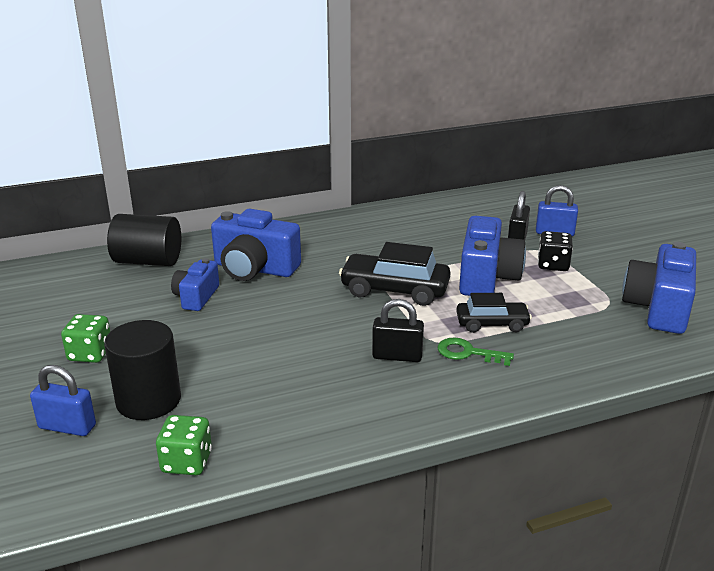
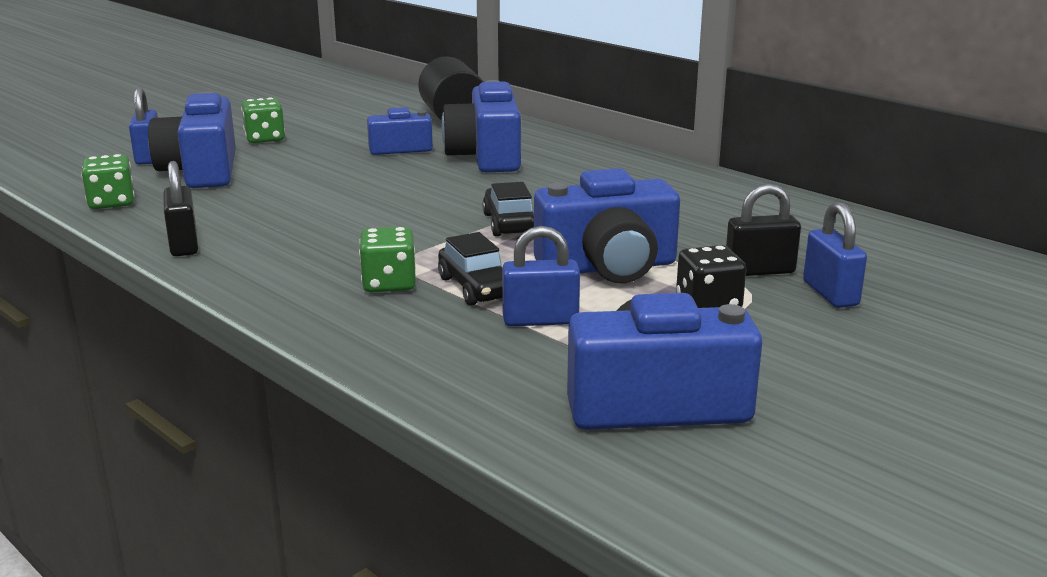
camera: 65 degrees right, 5 degrees down
black cylinder [104,320,181,420] -> blue camera [148,91,236,188]
black car [339,242,451,306] -> black car [482,182,534,237], size x0.63
black padlock [372,299,424,362] -> black padlock moved to [163,161,198,256]
green key [438,338,514,366] -> green dice [359,227,416,292]
none -> blue padlock [502,226,580,326]

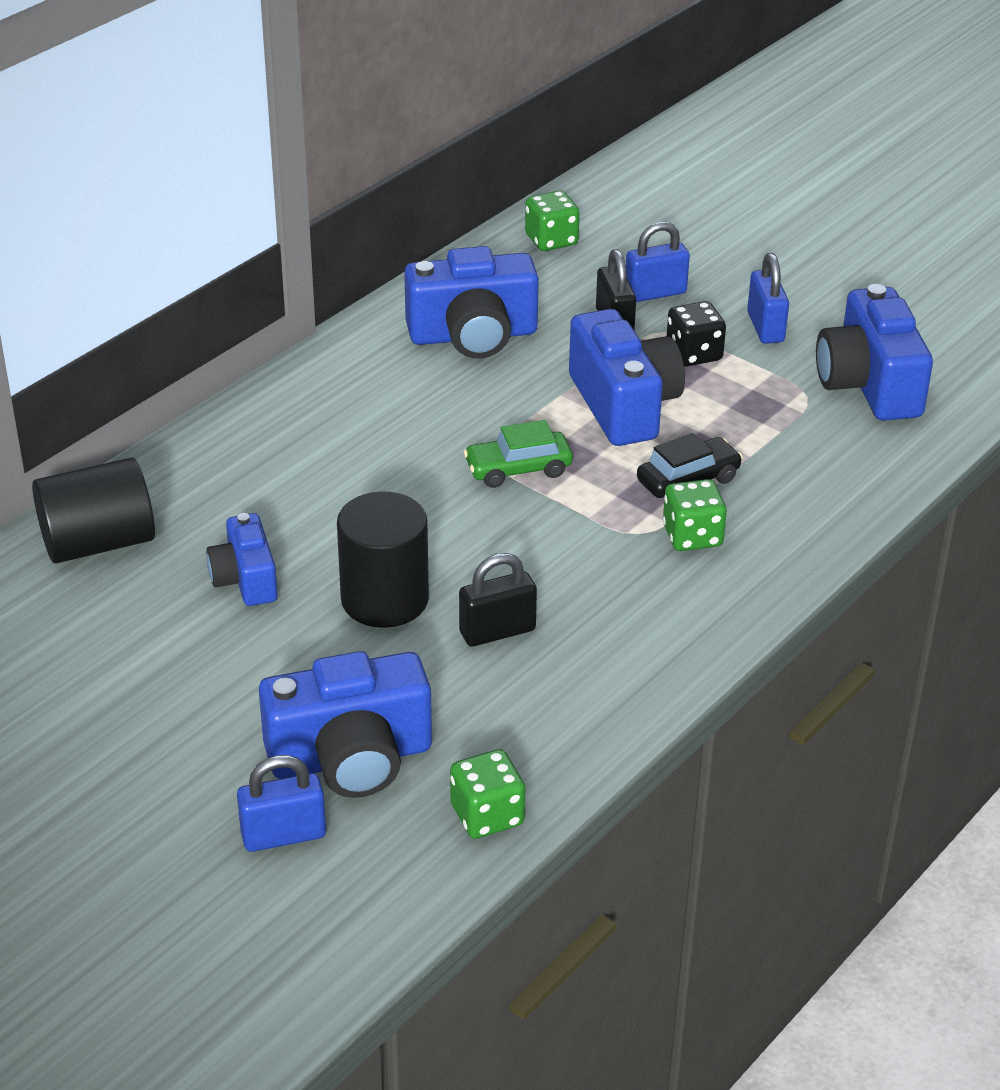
camera: 95 degrees left, 15 degrees up
black padlock [163,161,198,256] -> black padlock moved to [459,553,537,647]
green dice [241,97,285,143] -> green dice moved to [525,190,580,251]
blue camera [441,80,521,172] -> blue camera moved to [404,246,539,358]
black car [482,182,534,237] -> green car [463,420,573,488]
blue padlock [502,226,580,326] -> blue padlock moved to [747,253,789,344]
none -> black cylinder [337,491,429,628]

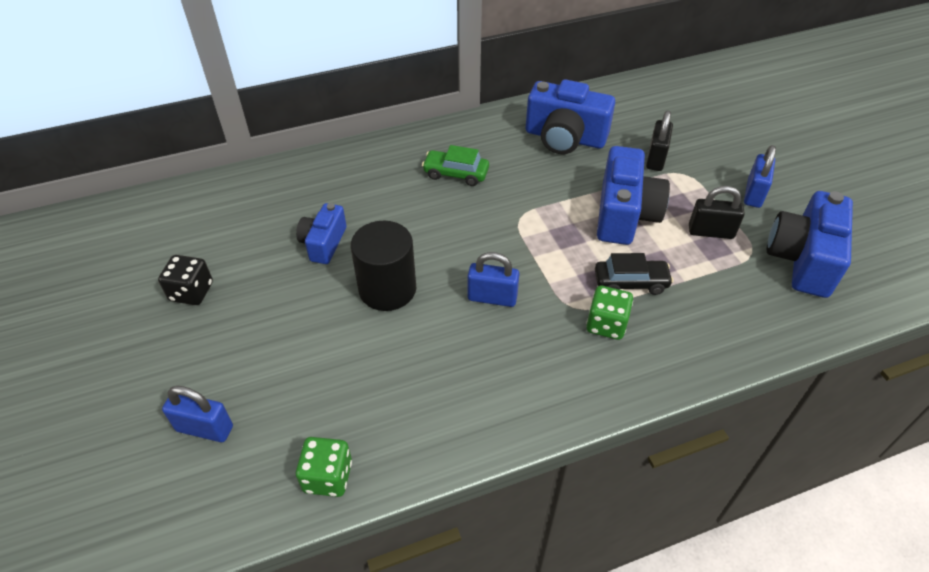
camera: 30 degrees right, 10 degrees up
black cylinder [32,458,155,564] -> none
blue camera [259,651,432,798] -> none
black padlock [459,553,537,647] -> black padlock moved to [689,186,745,239]
green car [463,420,573,488] -> green car moved to [422,145,489,186]
green dice [525,190,580,251] -> none
blue padlock [626,222,690,302] -> blue padlock moved to [467,252,519,307]
black dice [667,301,726,367] -> black dice moved to [158,255,213,305]

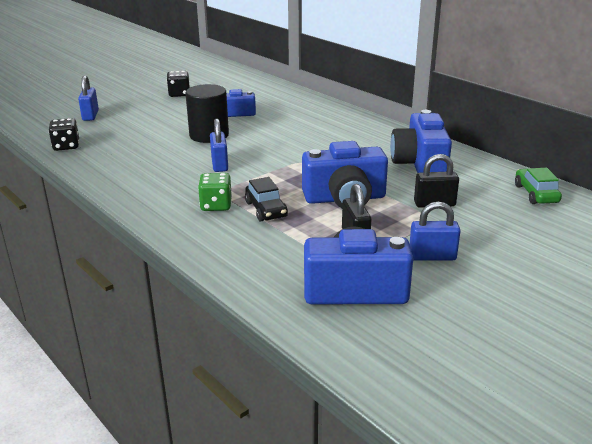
camera: 70 degrees right, 20 degrees down
green dice [296,437,352,497] -> black dice [49,118,79,151]
green car [422,145,489,186] -> green car moved to [515,168,562,204]

